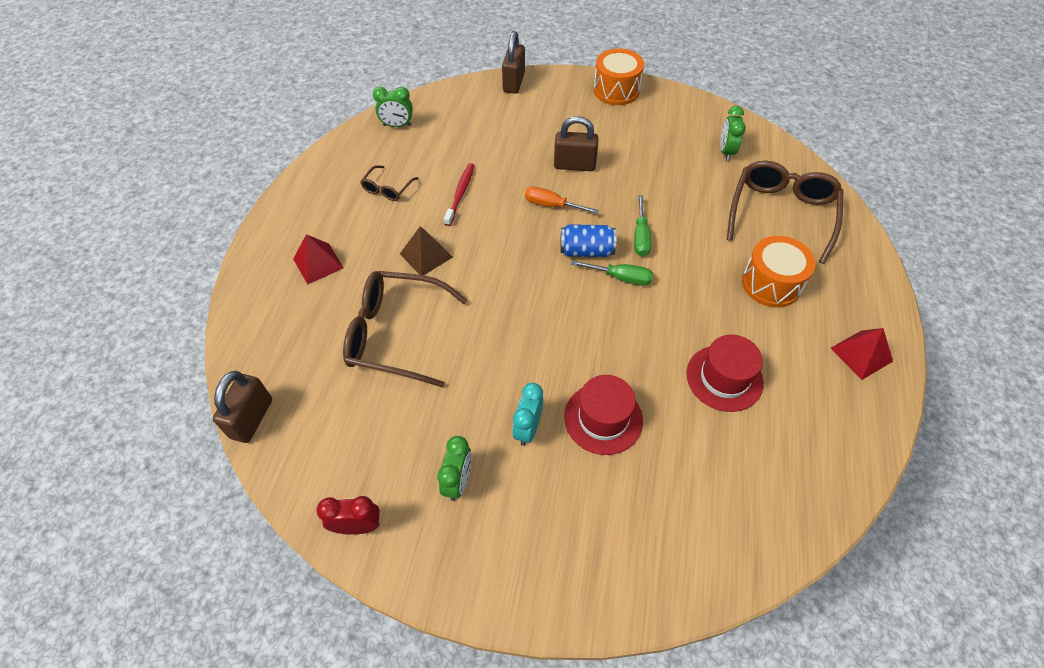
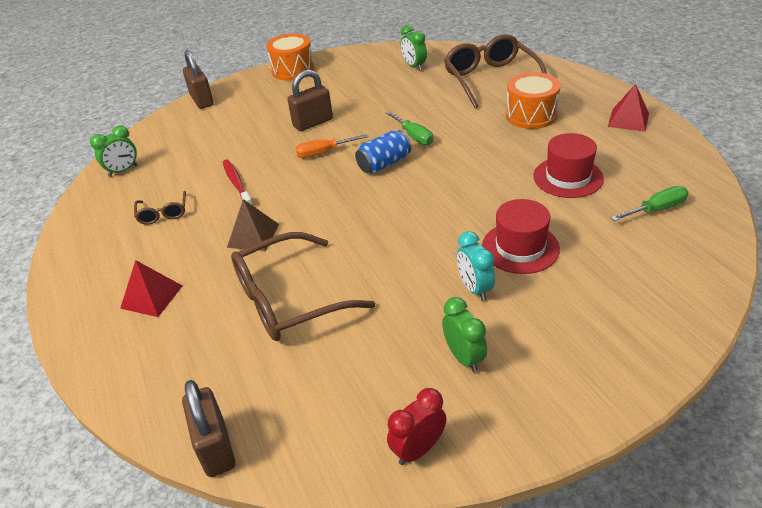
camera: 35 degrees left, 15 degrees down
green screwdriver [571,260,653,285] -> green screwdriver moved to [611,186,689,221]

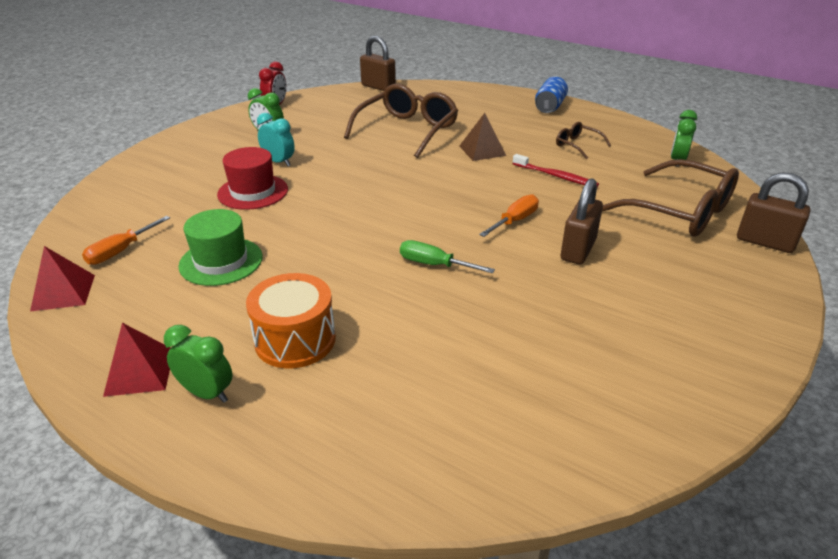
camera: 145 degrees right, 5 degrees down
red pyramid [120,260,182,317] -> red pyramid moved to [30,246,95,312]
orange drum [266,33,314,81] -> none
blue can [355,130,411,174] -> blue can moved to [535,76,568,113]
green clock [401,25,427,71] -> green clock moved to [164,325,233,403]
brown glasses [444,34,547,108] -> brown glasses moved to [602,159,739,237]
red hat [533,133,604,198] -> green hat [179,209,263,286]
green screwdriver [611,186,689,221] -> orange screwdriver [82,216,170,265]

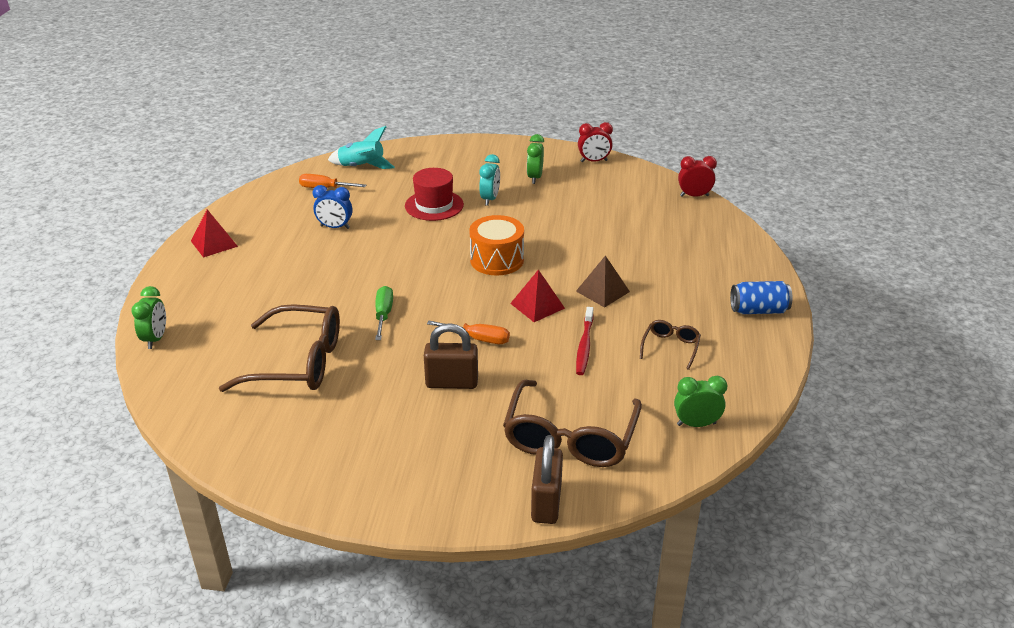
camera: 65 degrees right, 0 degrees up
red pyramid [30,246,95,312] -> red pyramid moved to [510,269,565,322]
green clock [164,325,233,403] -> green clock moved to [131,286,166,349]
green hat [179,209,263,286] -> blue clock [313,185,353,229]
orange drum [246,273,336,369] -> orange drum moved to [469,215,524,275]
brown glasses [344,84,458,158] -> brown glasses moved to [219,304,340,392]
brown padlock [360,36,396,91] -> red clock [678,156,717,197]
none -> turquoise rocket [328,126,395,169]

